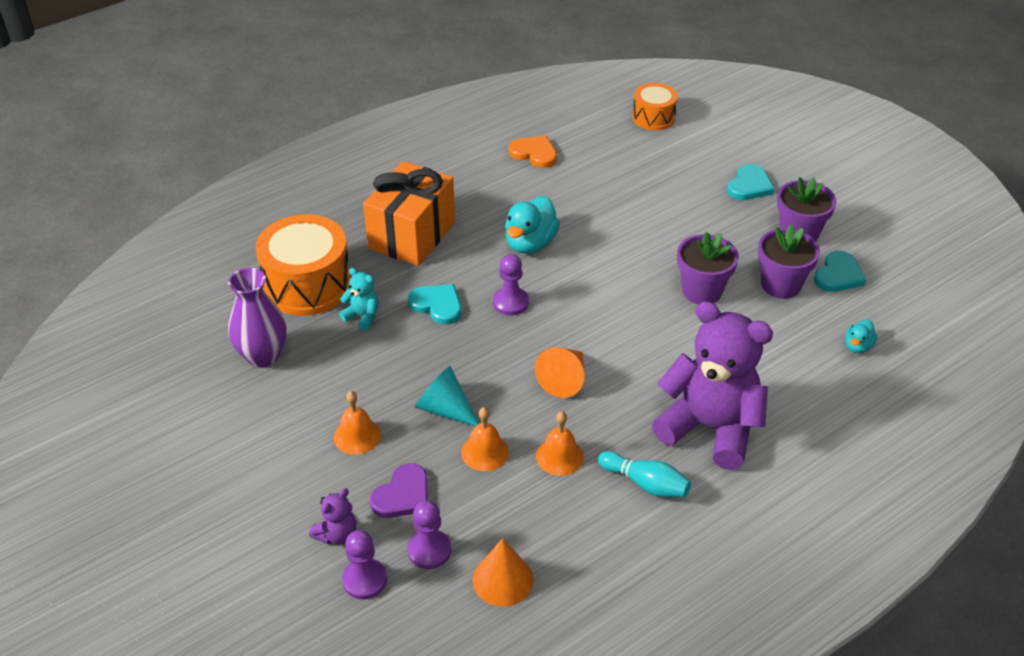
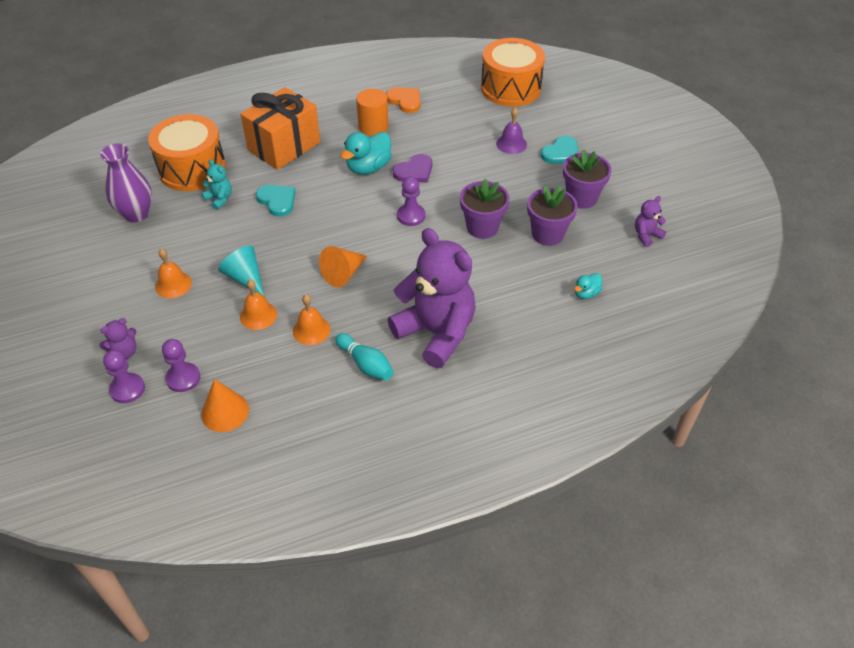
camera: 15 degrees right, 5 degrees up
purple heart [370,463,428,518] -> purple heart moved to [393,154,432,183]
purple pawn [493,254,529,316] -> purple pawn moved to [397,177,425,226]
orange drum [632,83,678,130] -> orange drum [481,38,545,107], size x1.75
turquoise heart [814,251,866,292] -> none
none -> orange cylinder [356,89,389,136]
none -> purple bell [496,108,527,154]
none -> purple teddy bear [635,196,666,247]

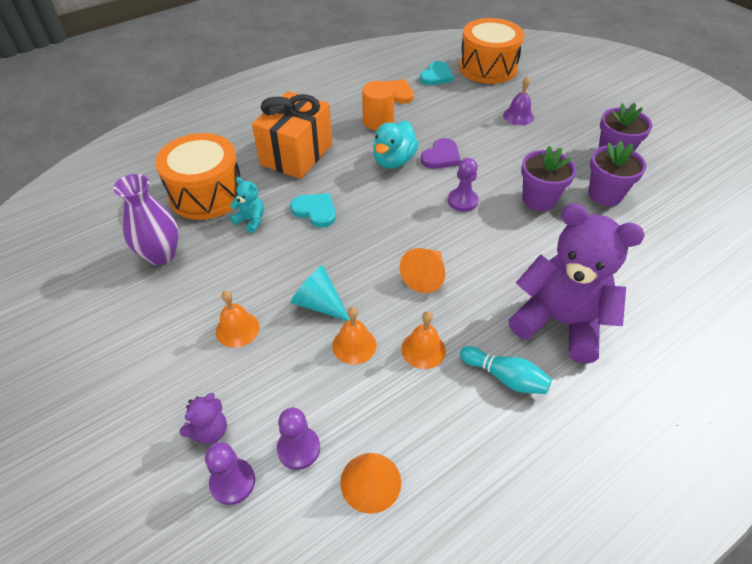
camera: 15 degrees left, 0 degrees up
turquoise heart [541,136,578,164] -> turquoise heart moved to [420,61,454,85]
turquoise duck [574,273,602,299] -> none
purple teddy bear [635,196,666,247] -> none

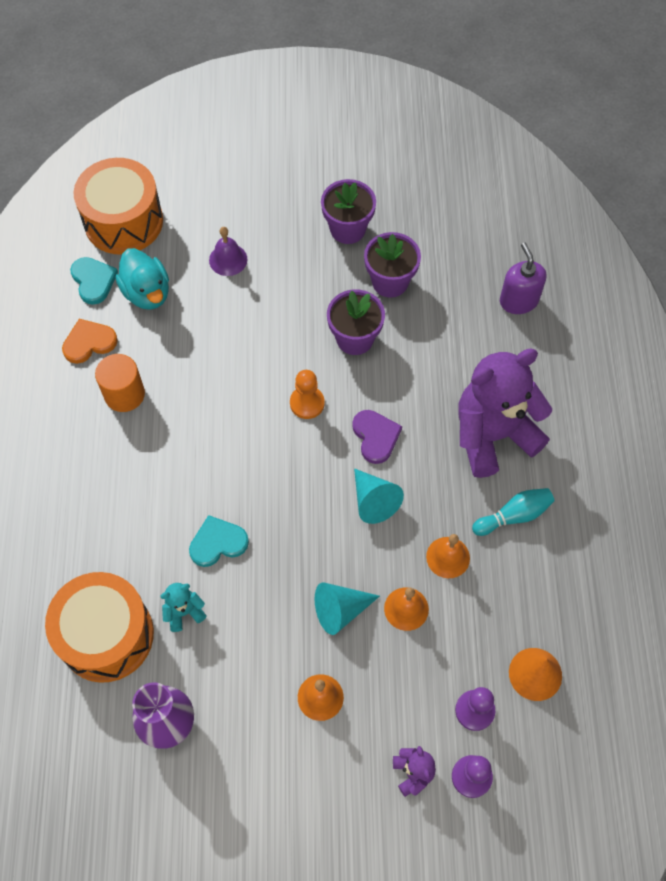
camera: 55 degrees left, 15 degrees up
orange gift [252,91,332,179] -> none
turquoise duck [373,121,419,169] -> turquoise duck moved to [115,248,169,310]
orange cone [400,248,445,293] -> turquoise cone [354,468,404,524]
purple heart [421,138,461,169] -> purple heart moved to [352,410,402,464]
purple pawn [448,158,478,212] -> orange pawn [290,370,325,419]
none -> purple soap dispenser [500,243,546,314]

